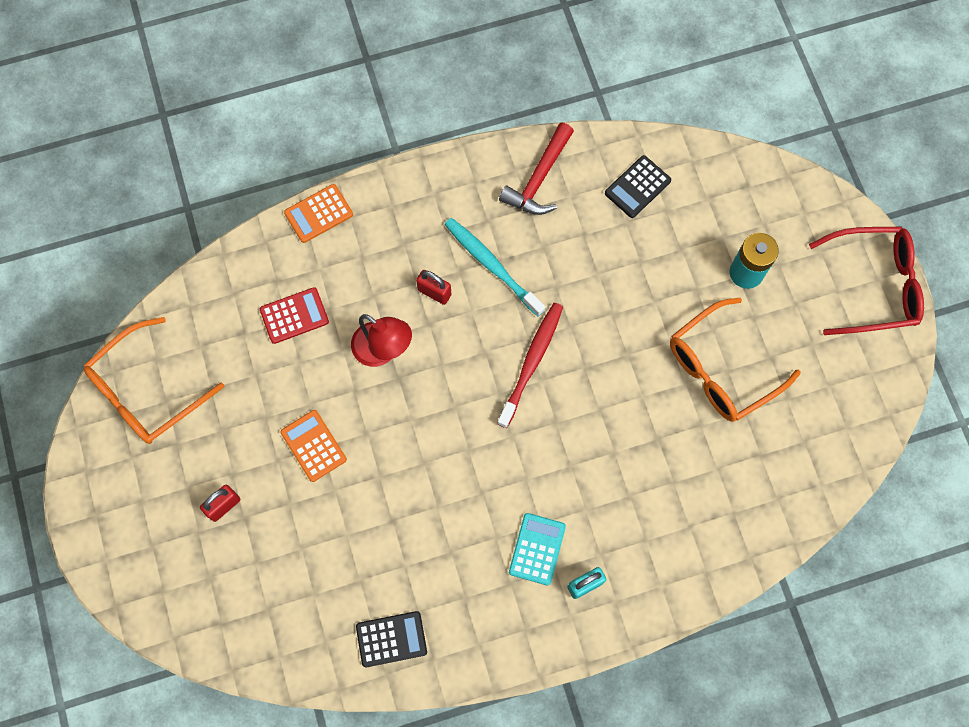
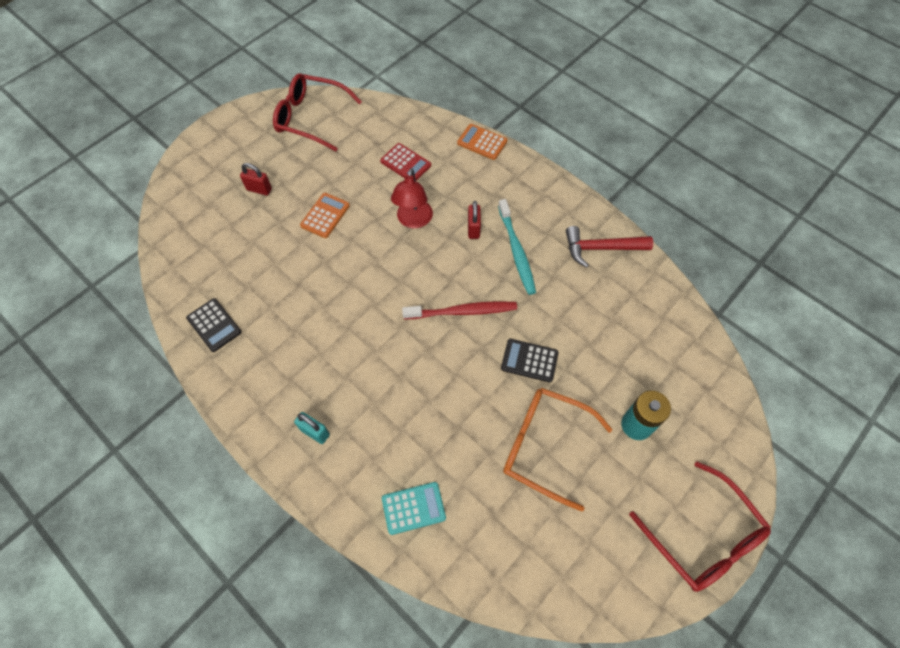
camera: 60 degrees right, 10 degrees down
orange glasses [84,317,224,444] -> red glasses [273,73,362,151]
turquoise toothbrush [444,218,545,317] -> turquoise toothbrush turned 150 degrees clockwise [498,199,536,295]
turquoise calculator [509,513,566,586] -> turquoise calculator moved to [382,482,446,535]
black calculator [605,155,671,218] -> black calculator moved to [501,339,559,382]

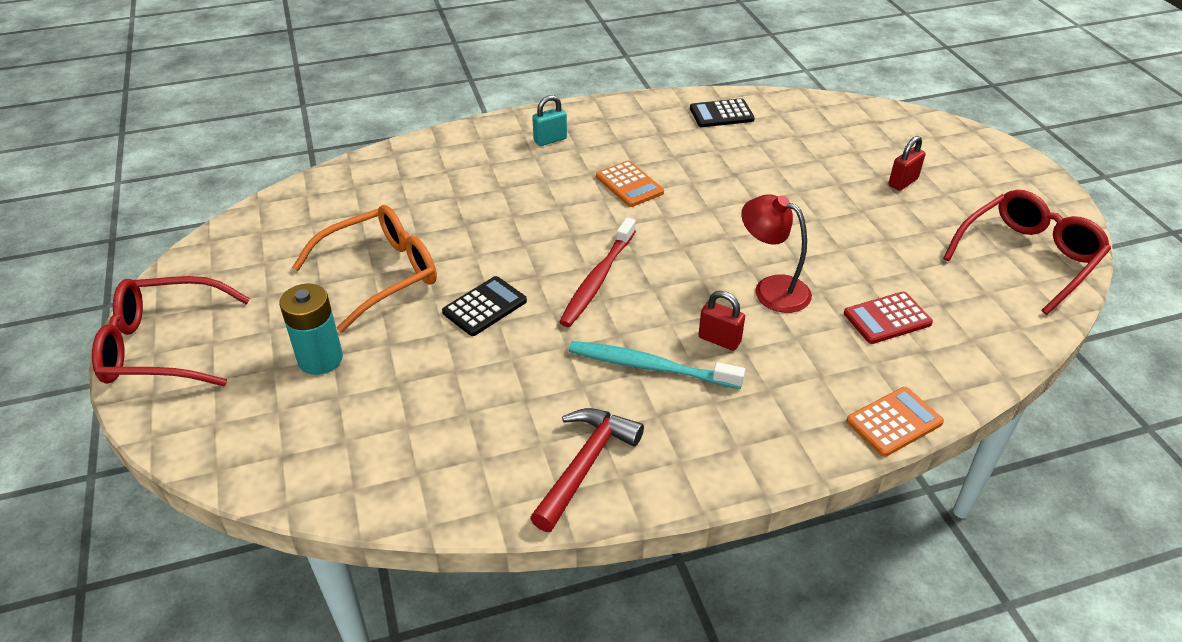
camera: 120 degrees right, 20 degrees down
orange calculator [300,193,350,238] -> orange calculator moved to [596,161,664,207]
turquoise calculator [382,482,446,535] -> none

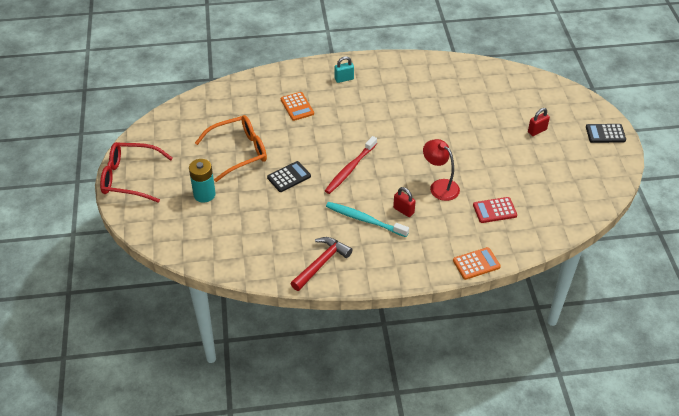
camera: 10 degrees right, 5 degrees up
orange calculator [596,161,664,207] -> orange calculator moved to [281,92,314,121]
black calculator [690,98,755,127] -> black calculator moved to [586,124,626,143]
red glasses [943,190,1111,315] -> none

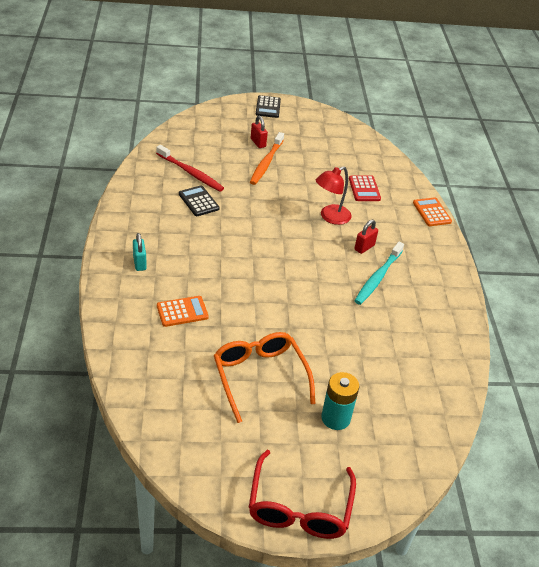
camera: 90 degrees left, 5 degrees down
black calculator [267,161,311,192] -> black calculator moved to [179,185,219,216]
red hammer [290,237,352,291] -> none
red toothbrush [325,136,377,194] -> red toothbrush moved to [156,145,224,192]
none -> orange toothbrush [250,132,284,185]

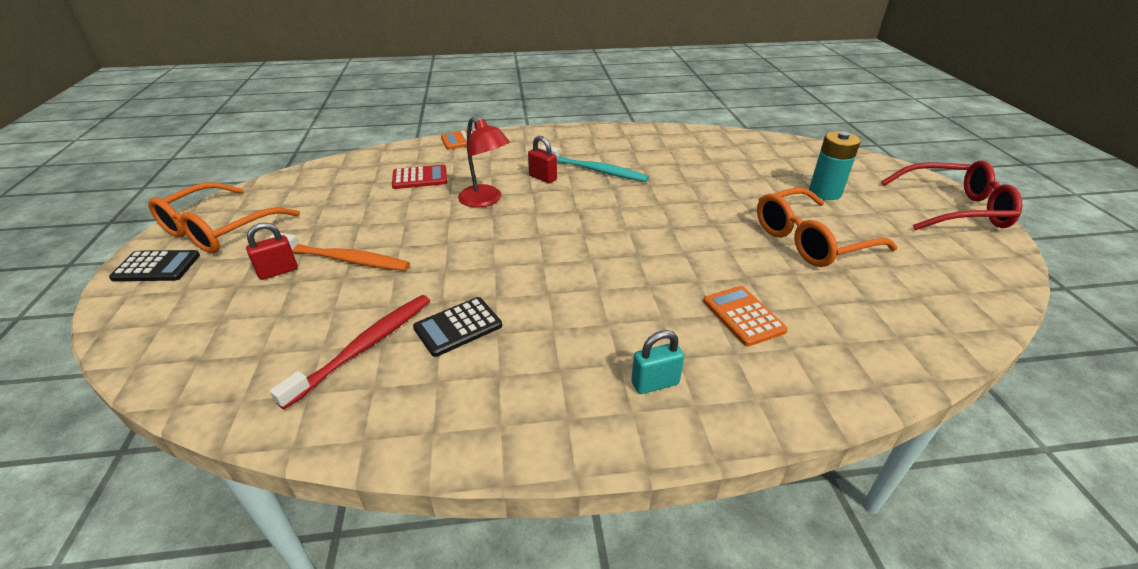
camera: 90 degrees left, 5 degrees down
none -> orange glasses [148,182,300,254]

